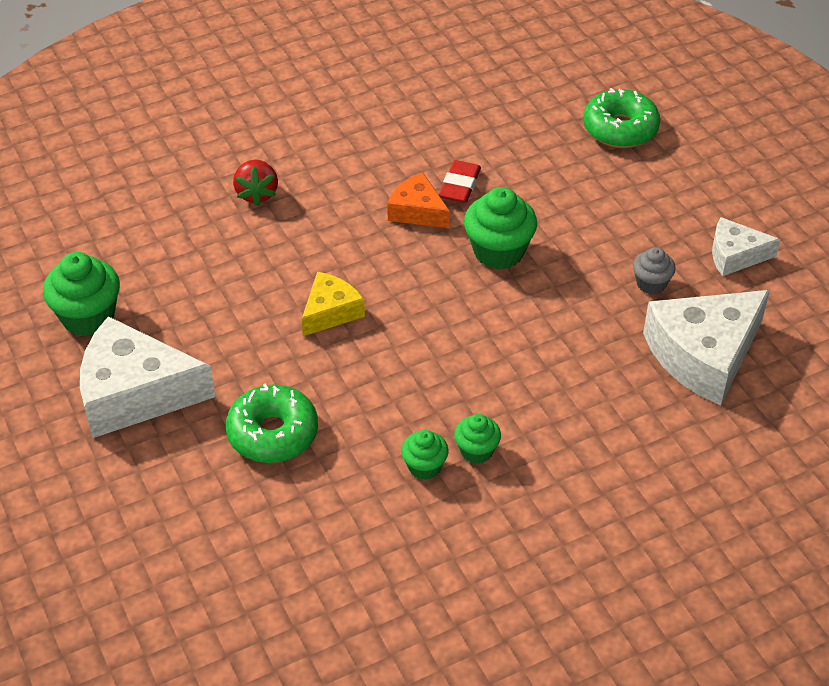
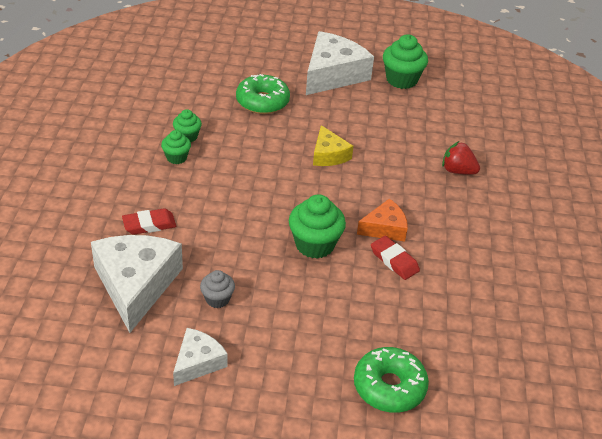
camera: 120 degrees right, 5 degrees down
none -> red eraser [122,208,176,234]

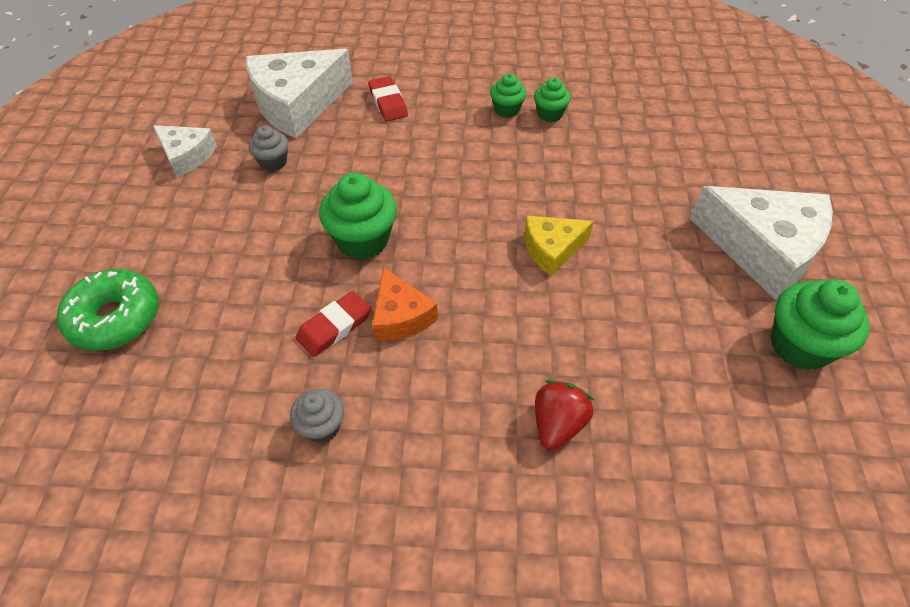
camera: 90 degrees right, 10 degrees up
white cheese [91,235,183,333] -> white cheese turned 150 degrees clockwise [246,49,353,139]
green donut [236,74,290,114] -> none
none -> grey cupcake [290,389,344,443]

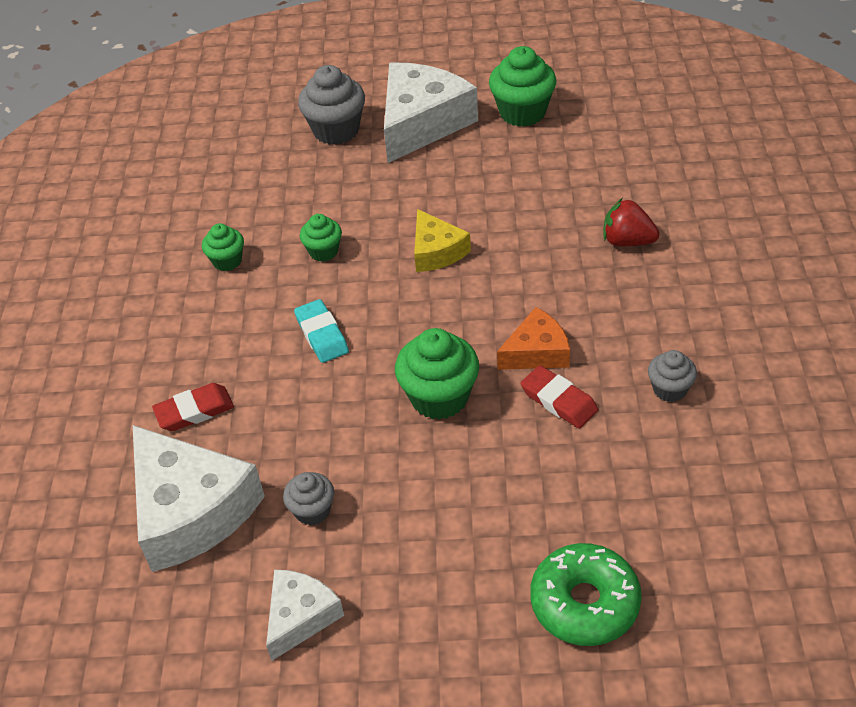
camera: 90 degrees left, 5 degrees down
green cupcake [490,73,527,118] -> green cupcake moved to [300,214,342,262]
none -> turquoise eraser [294,299,349,363]
none -> grey cupcake [298,65,365,145]

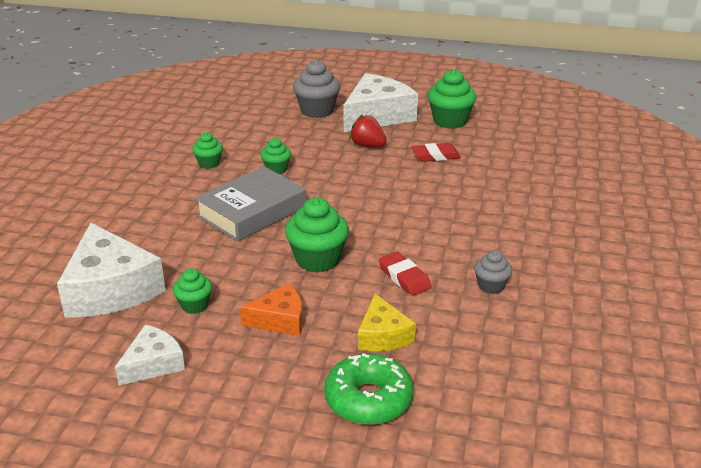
camera: 10 degrees right, 15 degrees down
red eraser [152,383,234,431] -> red eraser moved to [411,143,461,162]
grey cupcake [283,472,334,525] -> green cupcake [173,268,212,314]
turquoise eraser [294,299,349,363] -> grey book [195,166,306,242]
yellow cheese [414,209,471,272] -> yellow cheese moved to [358,294,416,351]
orange cheese [497,307,570,370] -> orange cheese moved to [240,283,303,336]
red strawberry [603,198,660,246] -> red strawberry moved to [349,114,387,147]

